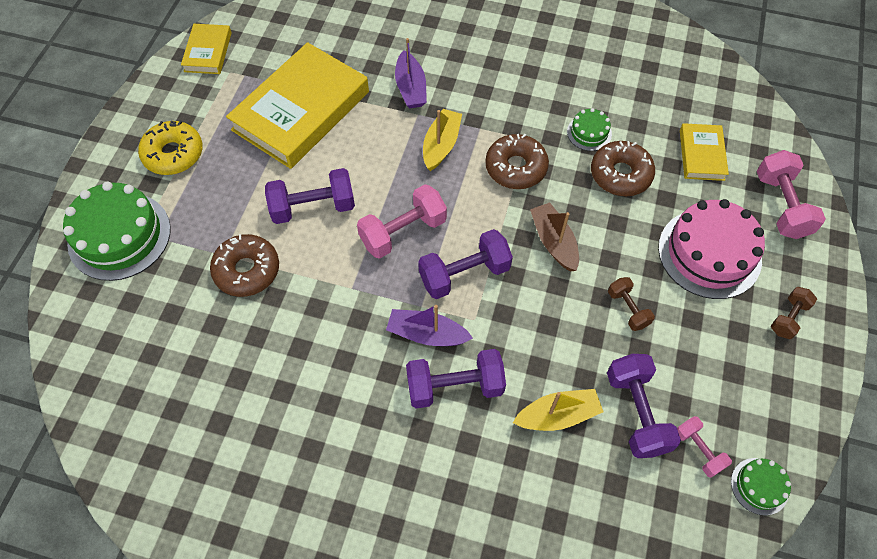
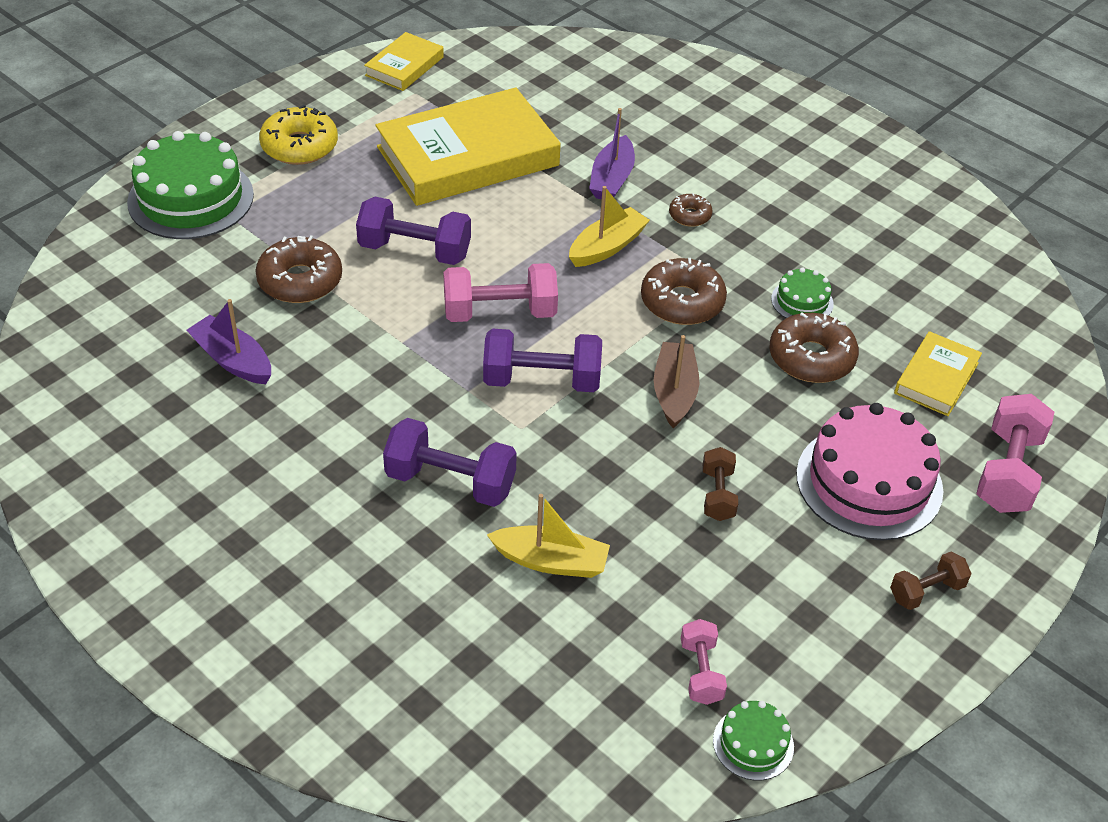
camera: 25 degrees right, 15 degrees down
purple boat [386,305,473,346] -> purple boat moved to [187,299,271,384]
purple dumbbell [607,354,681,458] -> none
none -> brown donut [669,193,713,227]

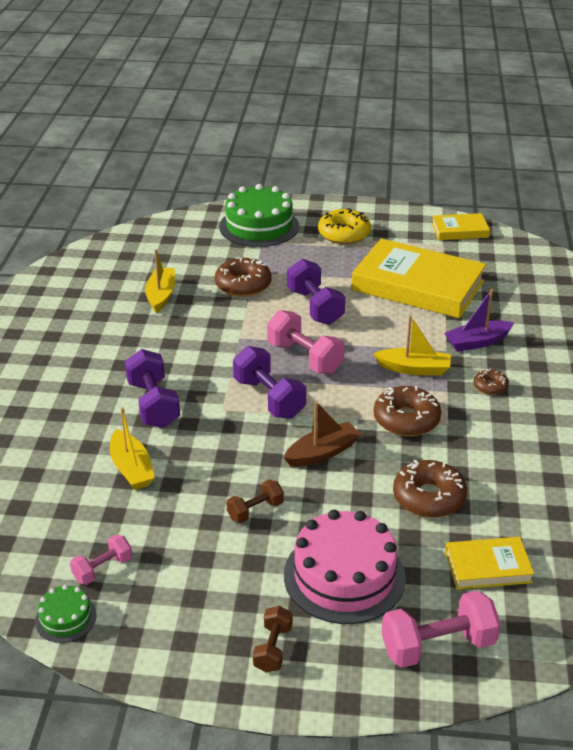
camera: 55 degrees right, 10 degrees down
purple boat [187,299,271,384] -> yellow boat [145,249,175,313]
green cake [771,267,834,318] -> none
brown dumbbell [890,552,972,610] -> brown dumbbell turned 75 degrees clockwise [253,606,292,673]

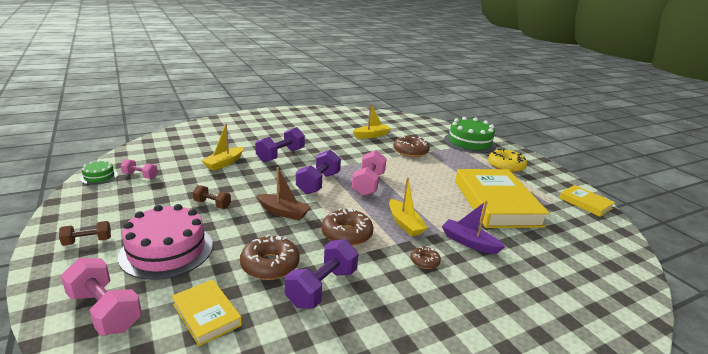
camera: 55 degrees right, 10 degrees down
purple dumbbell [287,259,345,325] -> purple dumbbell moved to [285,239,359,309]

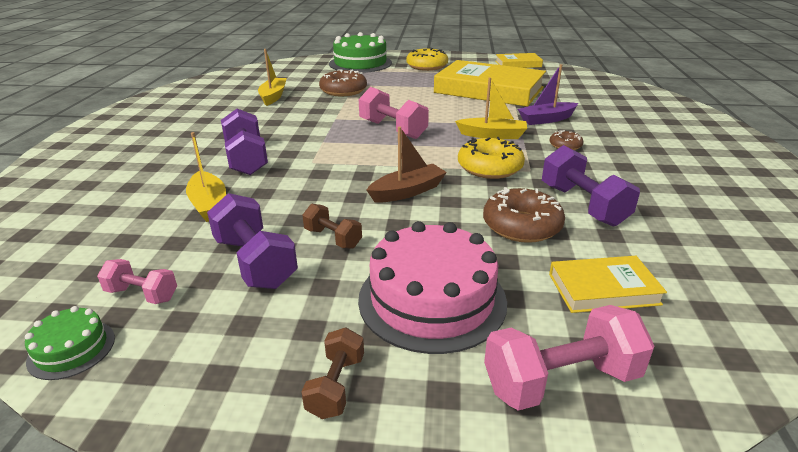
camera: 55 degrees left, 5 degrees up
pink dumbbell [120,159,158,179] -> pink dumbbell turned 60 degrees clockwise [97,259,177,304]
brown dumbbell [193,185,231,209] -> brown dumbbell turned 75 degrees clockwise [302,204,362,249]
purple dumbbell [296,150,341,194] -> purple dumbbell moved to [207,193,298,289]
brown donut [321,208,373,246] -> yellow donut [458,137,525,179]

